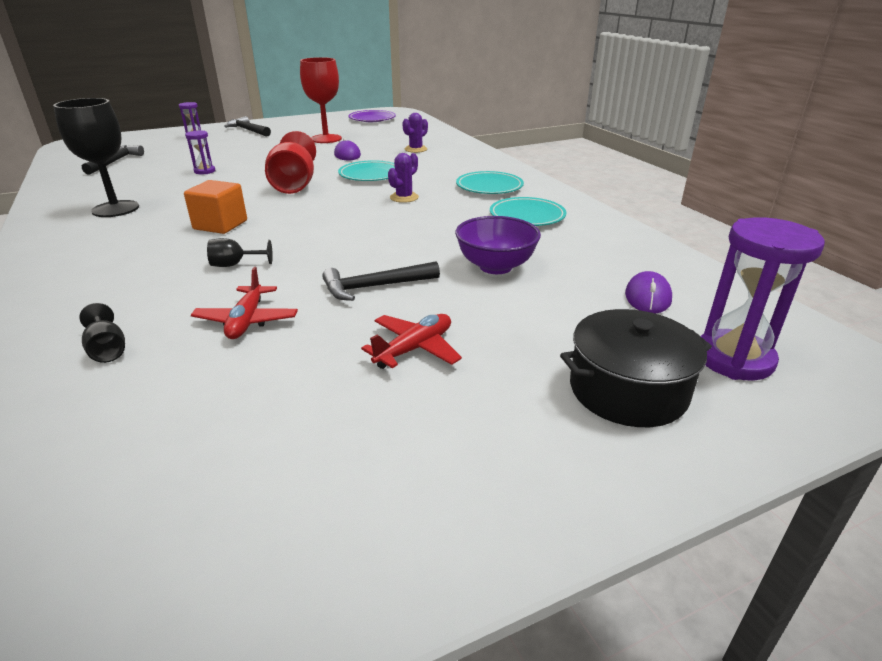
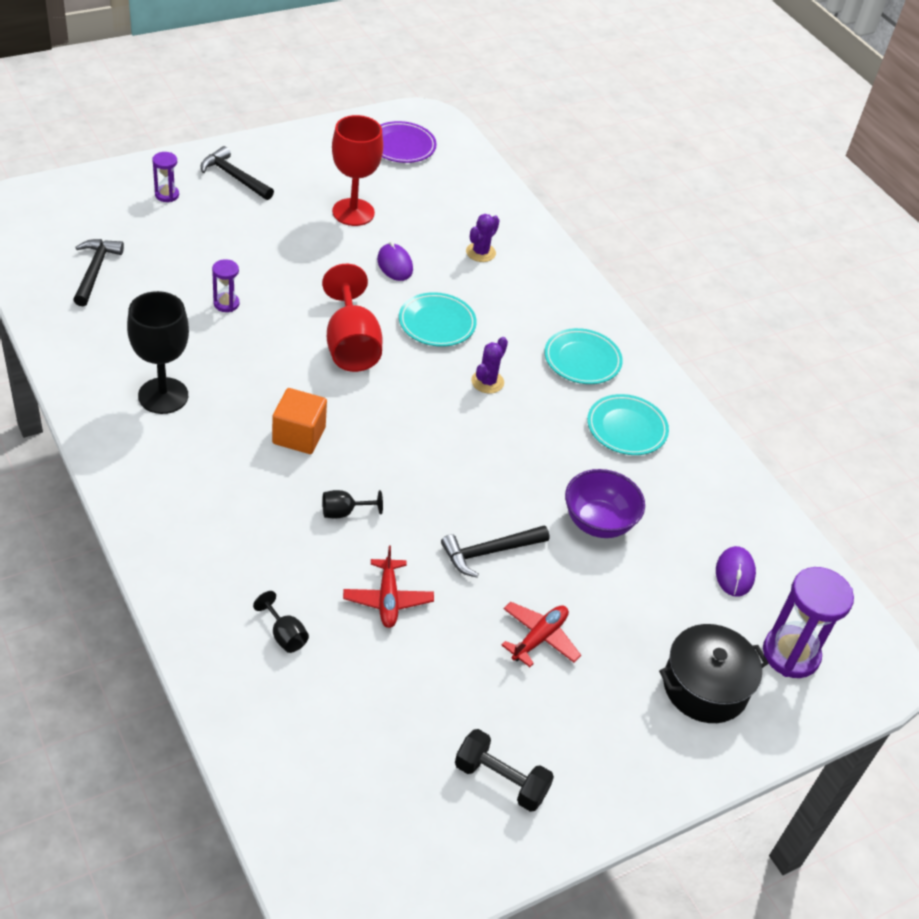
camera: 10 degrees left, 15 degrees up
none -> black dumbbell [455,729,554,812]

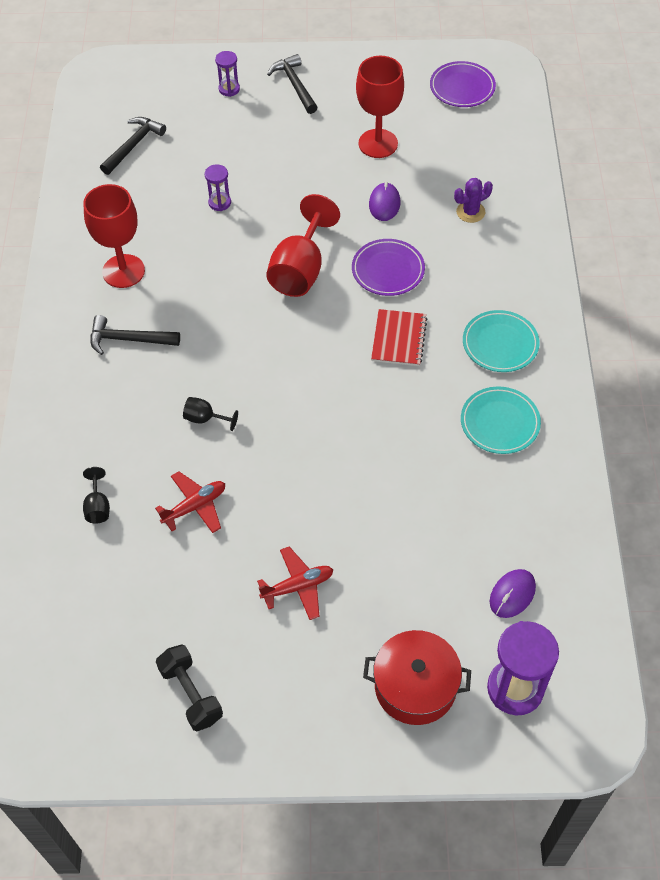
camera: 35 degrees right, 10 degrees up
black goblet [127,291,189,414] -> red goblet [83,184,145,288]
orange cube [272,388,327,454] -> none
red plane [343,546,434,628] -> red plane turned 150 degrees counterclockwise [155,471,225,533]
turquoise plate [399,292,477,347] -> purple plate [352,239,425,296]
black hammer [441,526,549,577] -> black hammer moved to [90,315,180,355]
purple cactus [471,337,508,393] -> red notebook [371,309,427,366]
purple bowl [565,469,645,538] -> none
black pot [659,624,769,723] -> red pot [363,630,471,725]

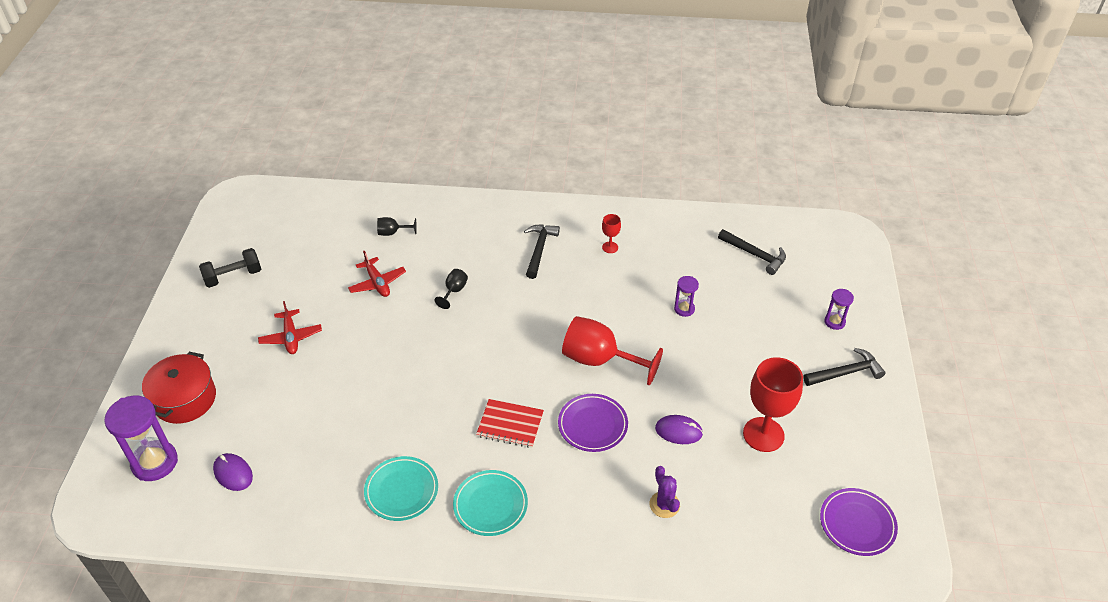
camera: 95 degrees right, 10 degrees down
red goblet [83,184,145,288] -> red goblet [602,214,621,253], size x0.46

